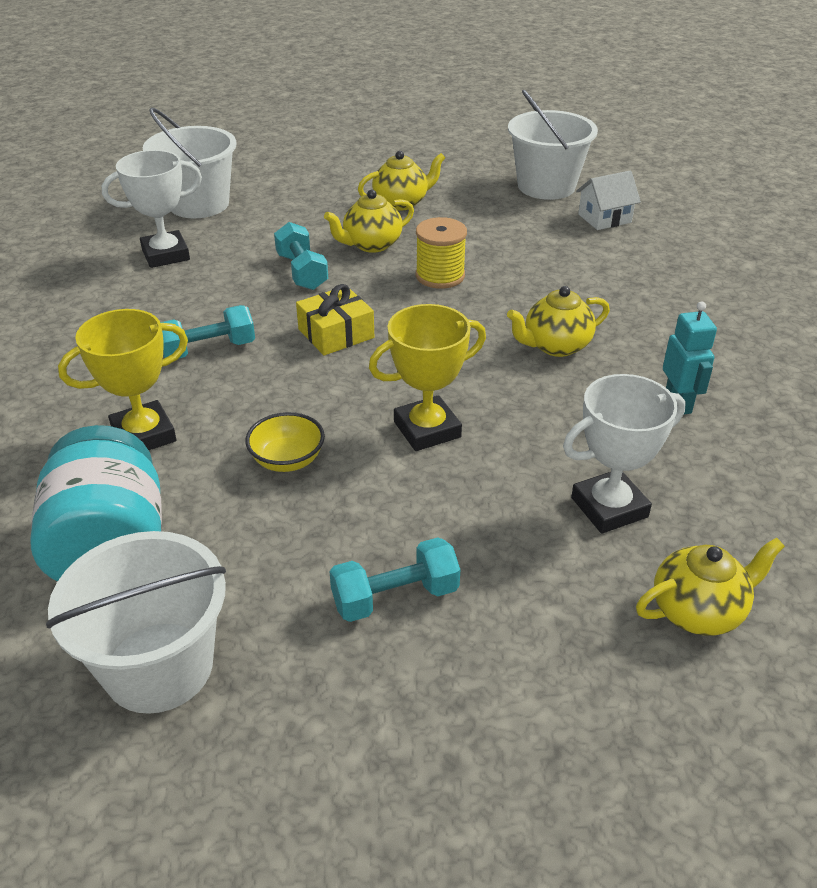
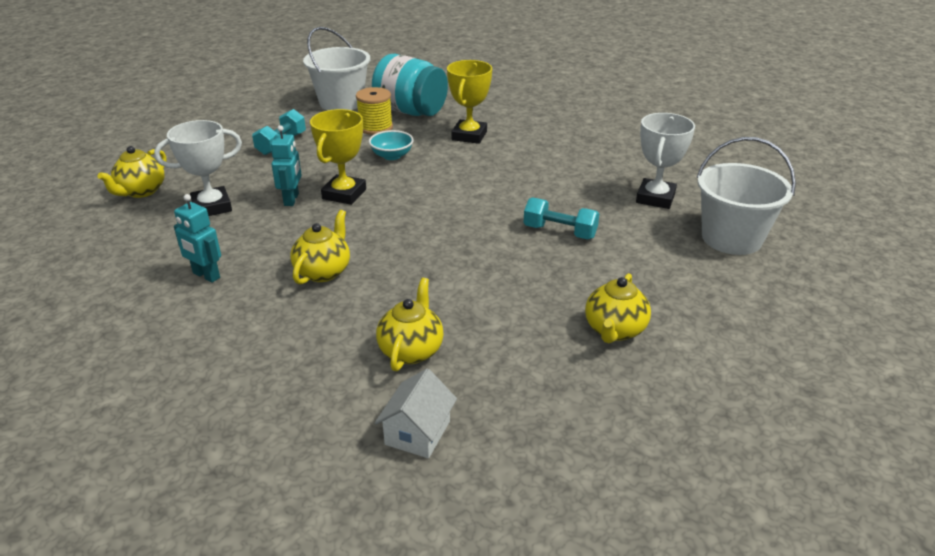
camera: 135 degrees right, 5 degrees down
turquoise dumbbell [160,305,255,359] -> none
yellow bowl [245,412,325,472] -> turquoise bowl [369,130,414,160]
yellow gift [296,284,374,356] -> none
yellow teapot [324,189,414,253] -> yellow teapot moved to [376,278,444,371]
yellow spool [416,217,467,289] -> yellow spool moved to [356,87,393,135]
white bucket [508,90,598,200] -> none
white trophy [563,374,686,534] -> white trophy turned 45 degrees clockwise [154,120,242,216]
none -> turquoise robot [271,125,302,206]

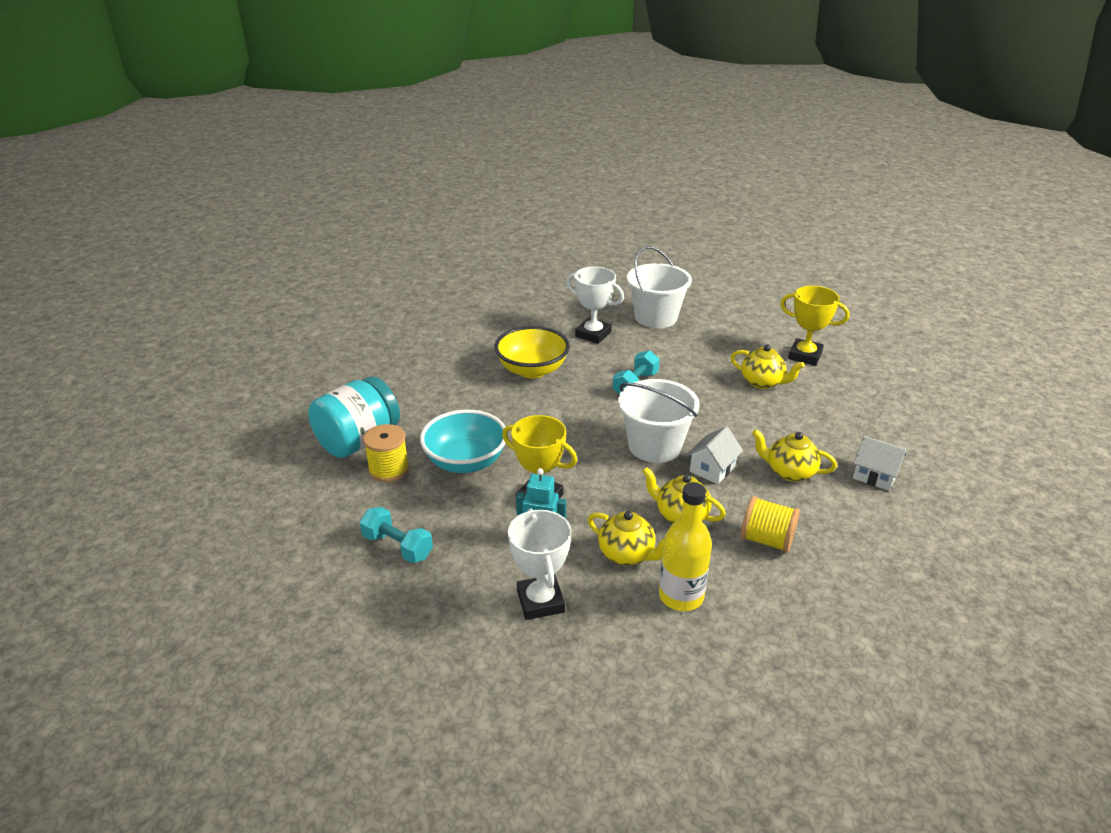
camera: 80 degrees left, 0 degrees up
yellow teapot [98,146,166,198] -> yellow teapot moved to [588,511,664,565]
turquoise robot [174,194,221,283] -> yellow bottle [659,482,712,611]
white bucket [303,27,370,110] -> white bucket moved to [618,379,700,463]
turquoise bowl [369,130,414,160] -> turquoise bowl [420,410,508,473], size x1.77
yellow trophy [447,60,492,144] -> yellow trophy moved to [780,286,849,366]
none -> yellow bowl [494,326,570,378]
none -> white house [686,426,743,484]
none -> yellow spool [741,496,800,553]

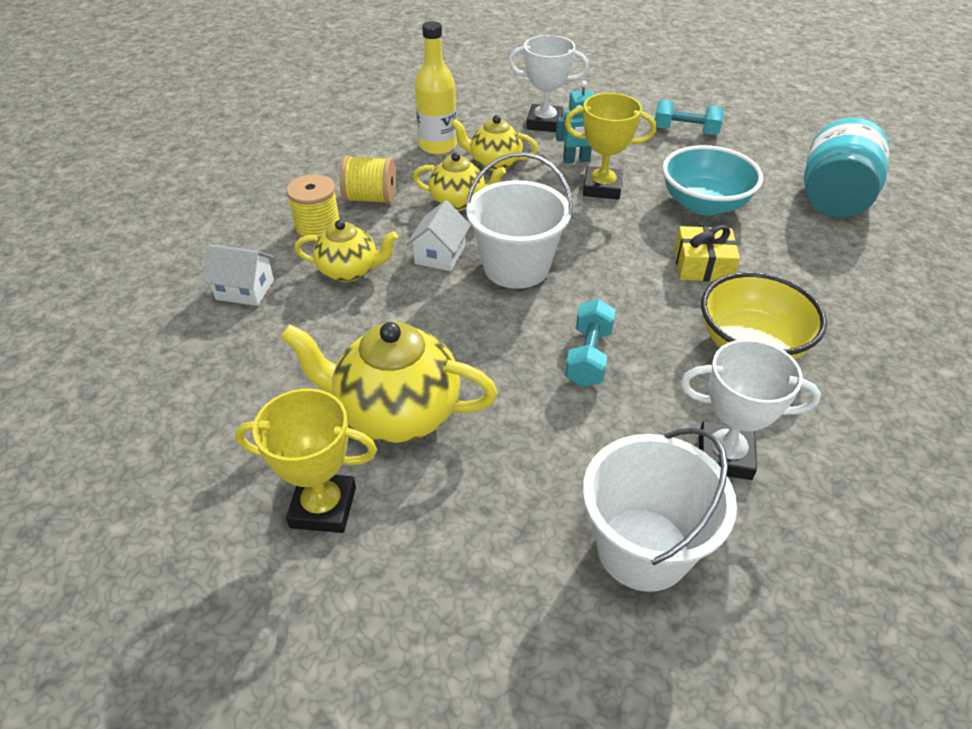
camera: 160 degrees right, 10 degrees up
yellow spool [363,424,409,482] -> yellow spool moved to [286,174,340,242]
white trophy [508,509,572,620] -> white trophy turned 45 degrees counterclockwise [509,35,589,132]
yellow teapot [730,345,805,389] -> yellow teapot [281,322,498,443], size x1.65
none -> yellow gift [674,225,740,282]

